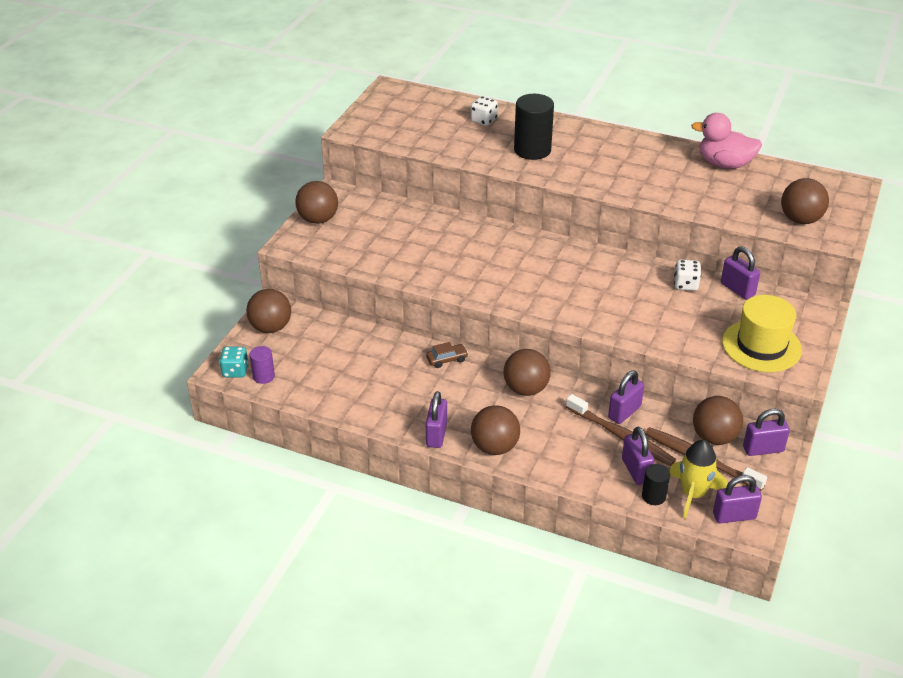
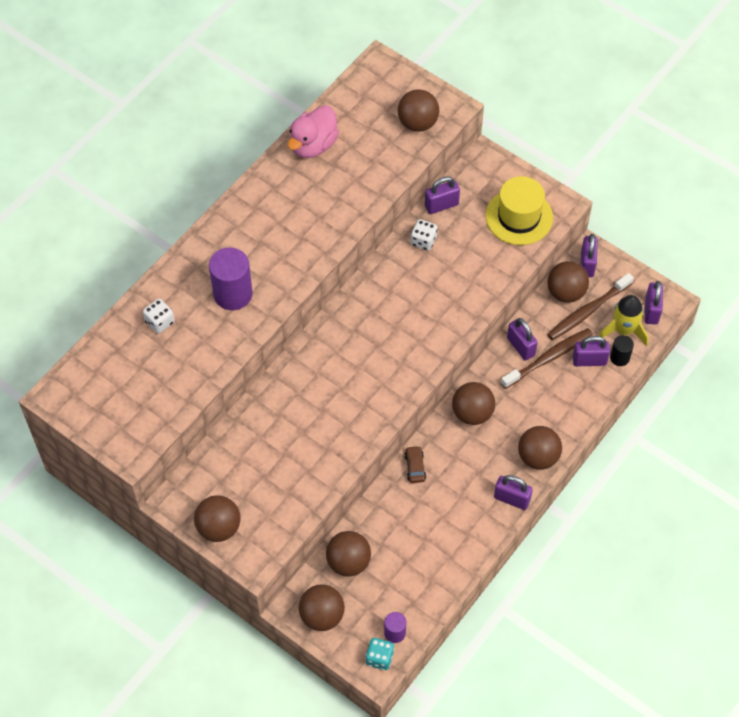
camera: 75 degrees left, 20 degrees up
black cylinder [514,94,554,160] -> purple cylinder [209,247,253,310]
none -> brown ball [326,531,371,577]

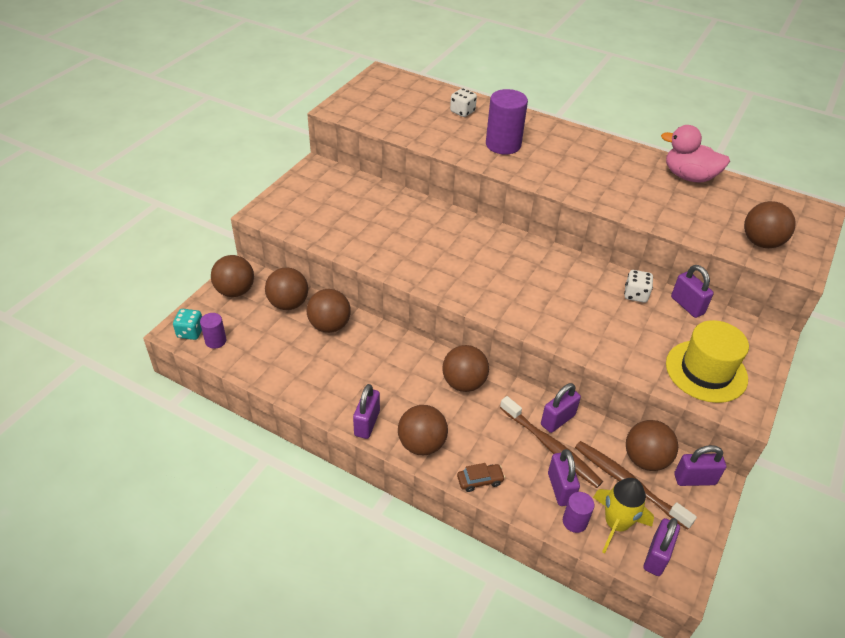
camera: 80 degrees right, 15 degrees down
brown ball [194,495,241,542] -> brown ball moved to [307,289,351,333]
brown car [405,446,426,483] -> brown car moved to [457,463,505,492]
black cylinder [610,335,634,366] -> purple cylinder [563,492,594,533]
purple padlock [645,281,663,325] -> purple padlock turned 60 degrees counterclockwise [644,518,680,576]

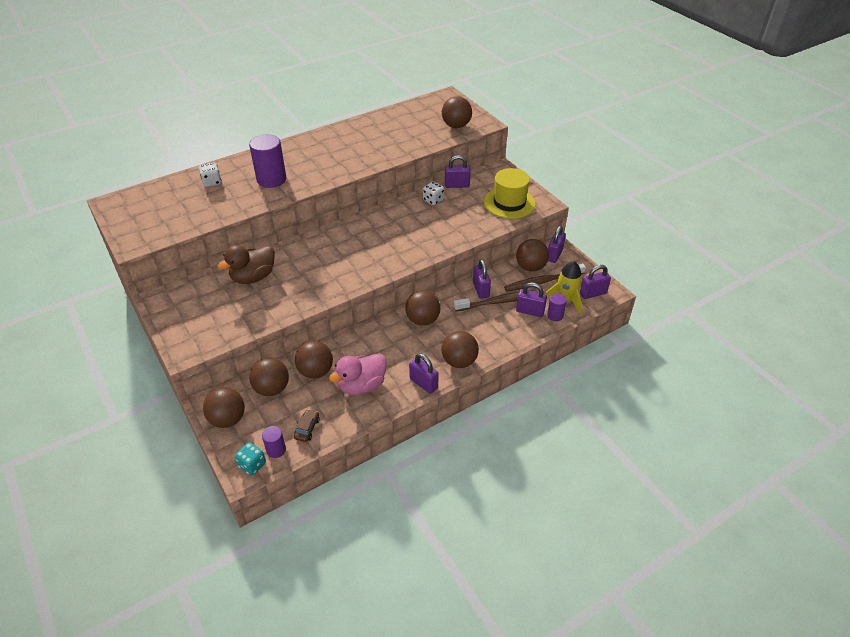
camera: 60 degrees left, 0 degrees up
brown car [457,463,505,492] -> brown car moved to [294,409,320,442]
purple padlock [644,518,680,576] -> purple padlock turned 75 degrees counterclockwise [580,265,611,299]
pink duck [661,125,730,182] -> pink duck moved to [329,353,387,395]
none -> brown duck [218,245,275,284]

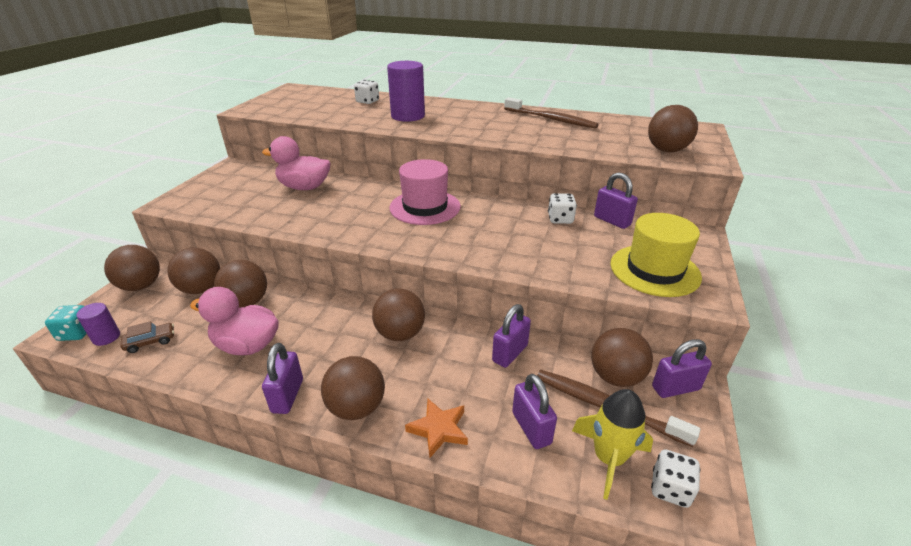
camera: 50 degrees right, 10 degrees down
brown duck [218,245,275,284] -> pink duck [262,136,331,190]
brown toothbrush [454,290,539,311] -> brown toothbrush moved to [504,97,599,128]
purple cylinder [547,293,567,321] -> none
purple padlock [580,265,611,299] -> white dice [651,449,700,508]
none -> pink hat [390,159,461,225]
none -> orange star [405,399,468,458]

